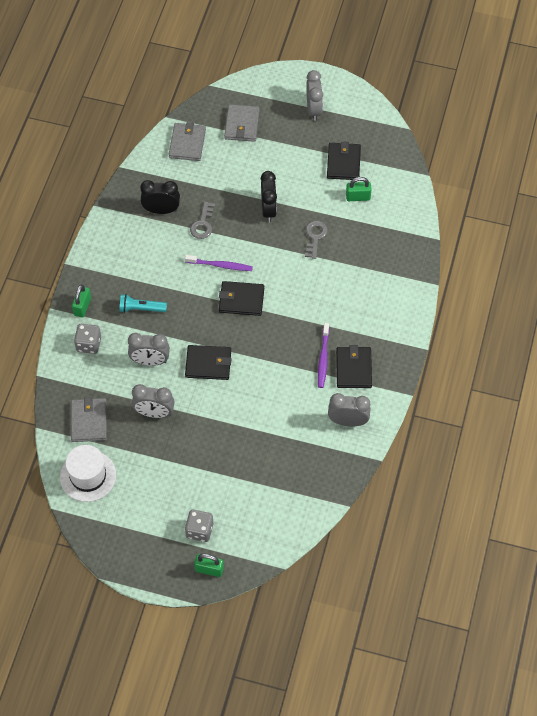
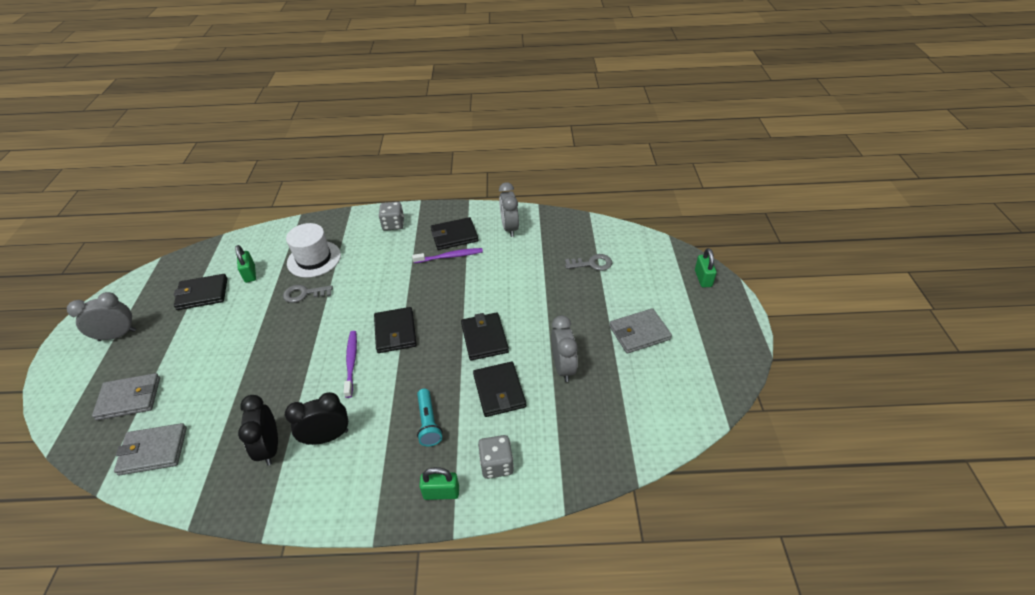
camera: 105 degrees left, 15 degrees down
white hat [60,445,116,502] -> white hat moved to [286,223,341,278]
grey wallet [71,397,107,442] -> grey wallet moved to [609,308,672,354]
grey clock [128,333,170,366] -> black wallet [473,362,526,417]
grey dice [185,510,213,542] -> grey dice moved to [379,202,404,231]
grey key [190,202,215,239] -> grey key moved to [565,254,612,271]
black clock [261,171,277,222] -> black clock moved to [285,392,348,445]

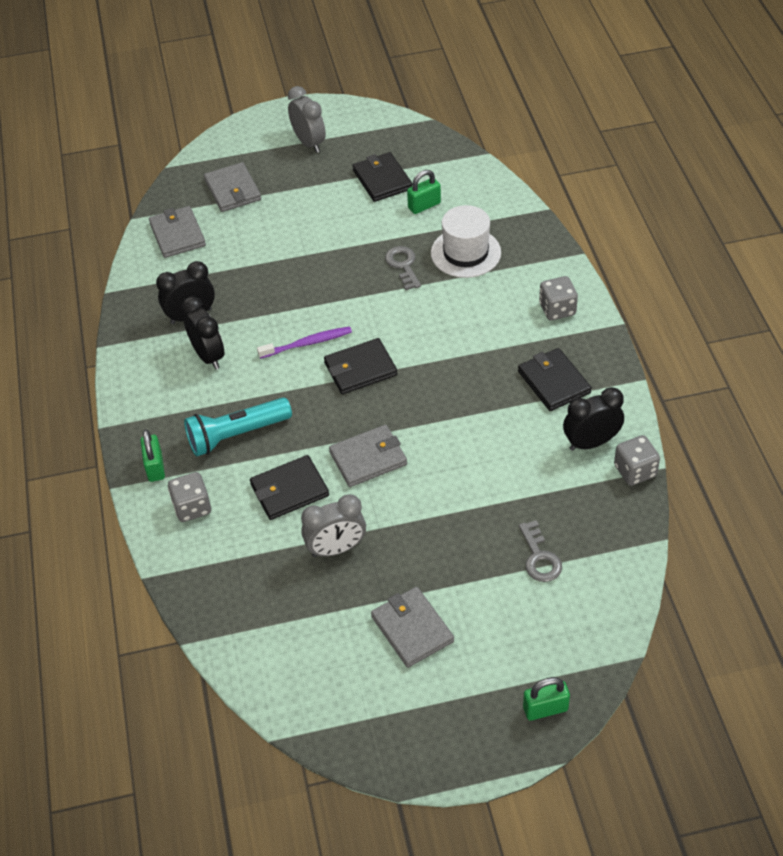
camera: 80 degrees right, 5 degrees up
purple toothbrush [412,248,483,263] -> none
turquoise flashlight [417,389,442,446] -> turquoise flashlight [184,398,292,456], size x1.52
black wallet [461,312,509,360] -> grey wallet [329,425,407,487]
grey clock [499,182,519,237] -> black clock [563,387,624,451]
none -> grey dice [614,435,660,486]

